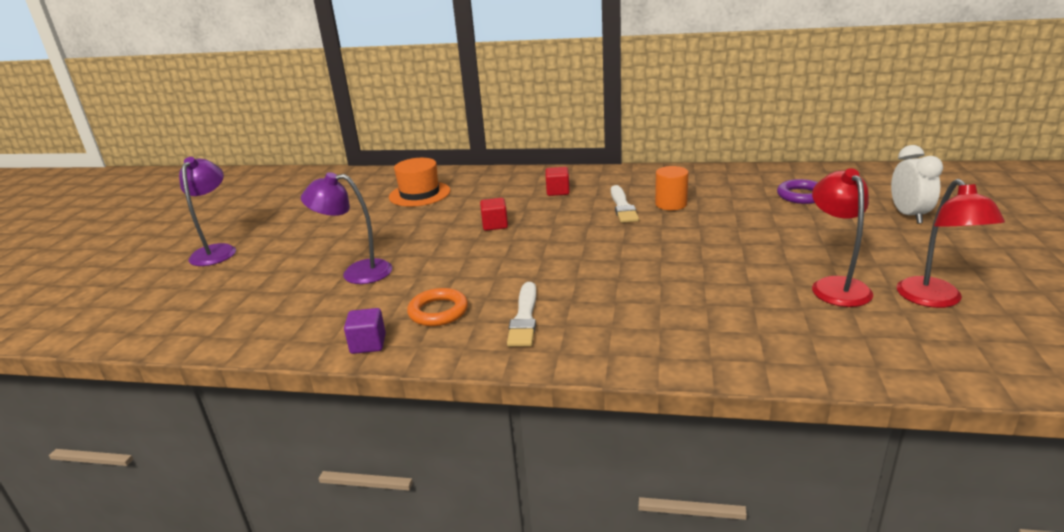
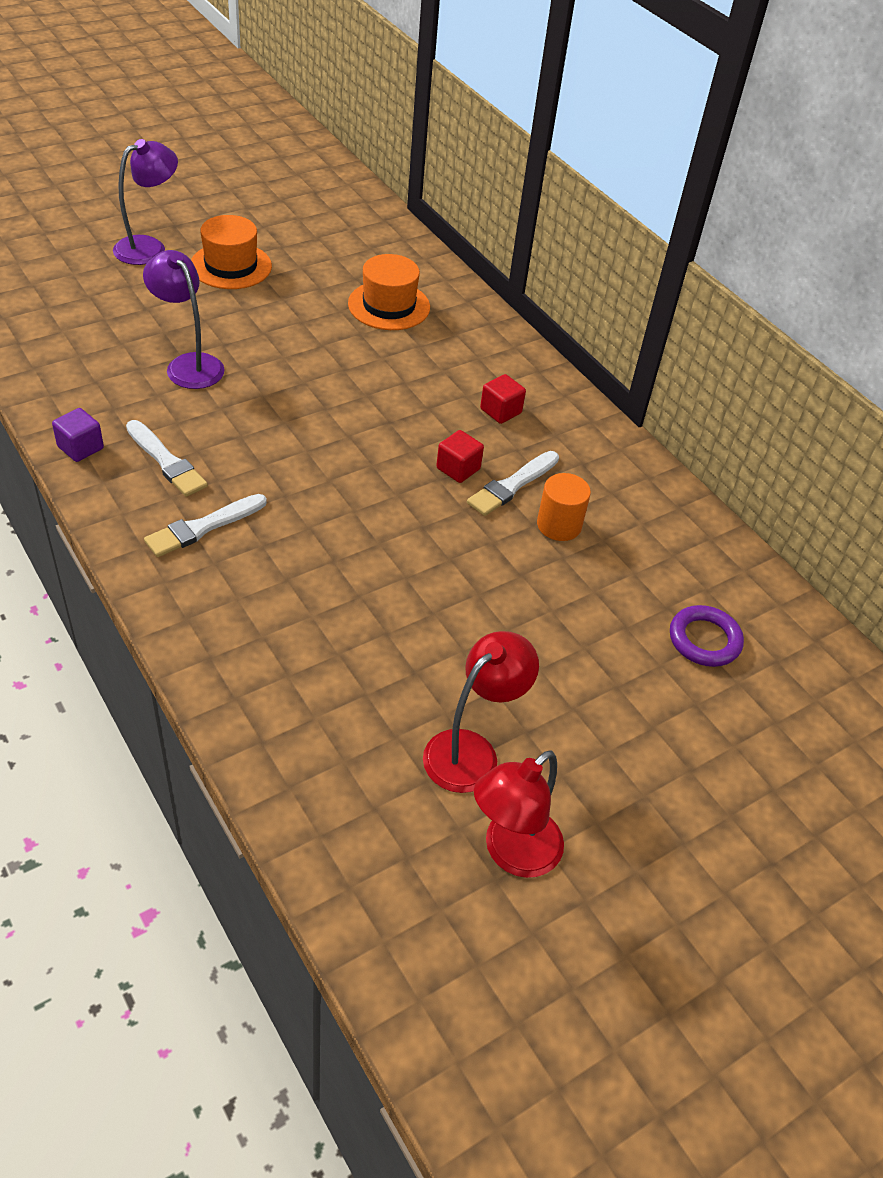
camera: 40 degrees right, 20 degrees up
orange ring [407,288,468,326] -> white brush [126,420,208,497]
red cube [480,198,508,231] -> red cube moved to [436,430,484,483]
white clock [891,145,943,224] -> none
none -> orange hat [191,215,272,289]

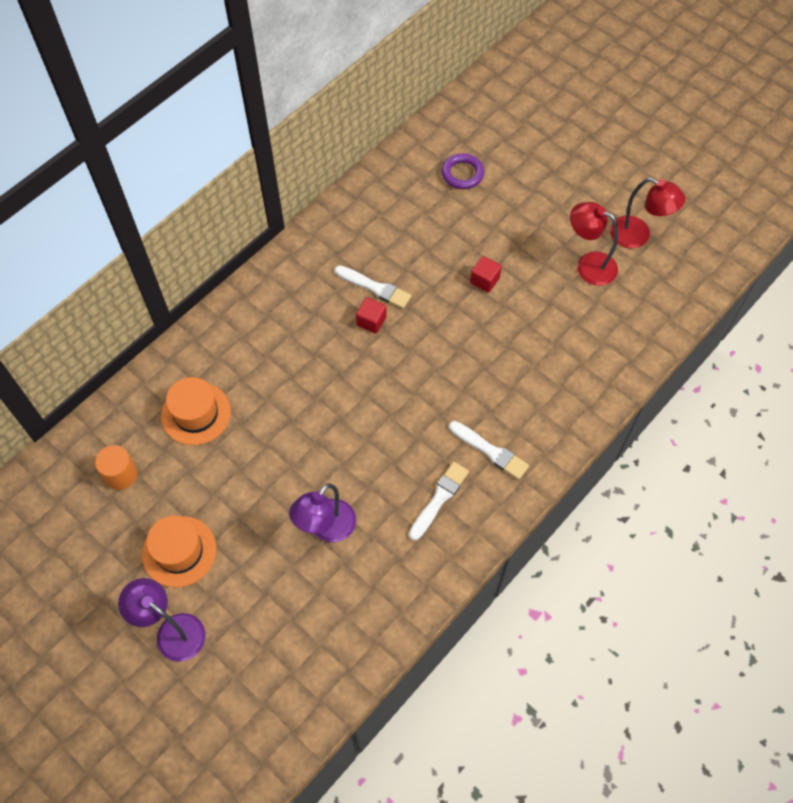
camera: 100 degrees left, 15 degrees up
purple cube [52,408,104,462] -> none
red cube [480,374,526,424] -> red cube moved to [470,256,502,293]
orange cylinder [537,473,591,541] -> orange cylinder moved to [95,445,138,490]

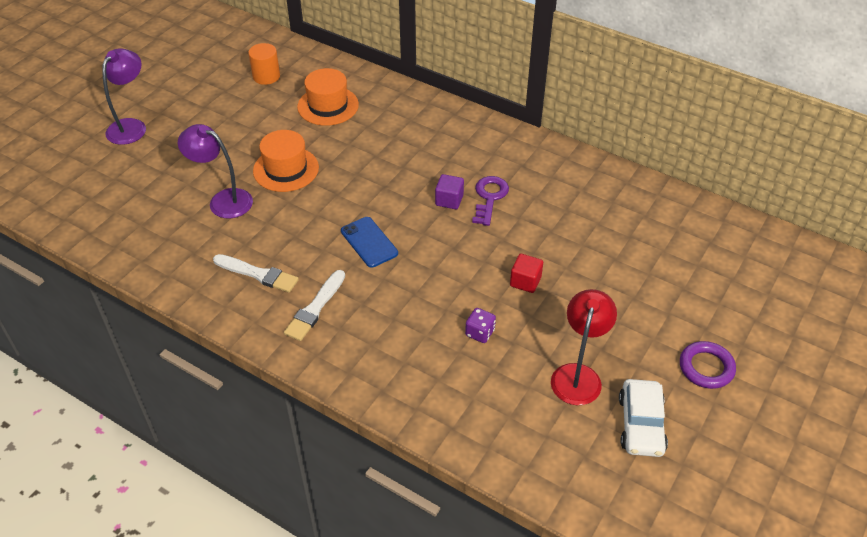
camera: 80 degrees right, 15 degrees down
orange hat [142,515,217,587] -> orange hat moved to [253,130,319,192]
white brush [335,265,411,309] -> purple key [472,176,509,226]
red cube [356,297,387,334] -> purple cube [435,174,464,209]
purple ring [441,153,484,189] -> purple ring moved to [680,341,736,389]
red lamp [610,178,686,248] -> white car [619,379,668,457]
none -> blue phone [341,217,398,268]
none -> purple dice [465,308,496,343]

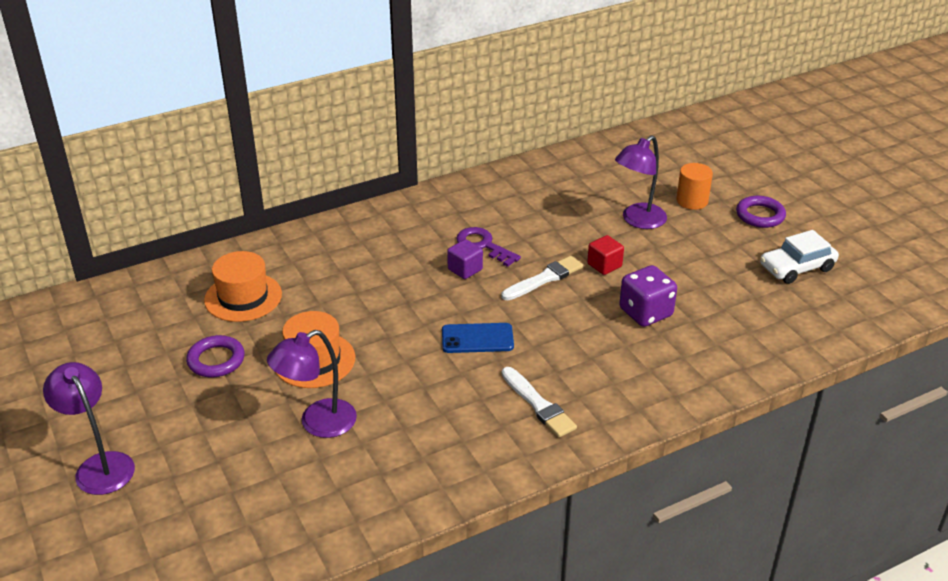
camera: 60 degrees left, 10 degrees down
white brush [213,254,299,293] -> white brush moved to [501,256,583,300]
orange cylinder [248,43,280,85] -> orange cylinder moved to [676,163,713,210]
purple dice [465,308,496,343] -> purple dice [619,265,677,327], size x1.74
red lamp [551,289,617,405] -> none
white car [619,379,668,457] -> white car turned 120 degrees clockwise [760,230,839,284]
none -> purple ring [186,335,245,377]
none -> purple lamp [615,135,667,229]

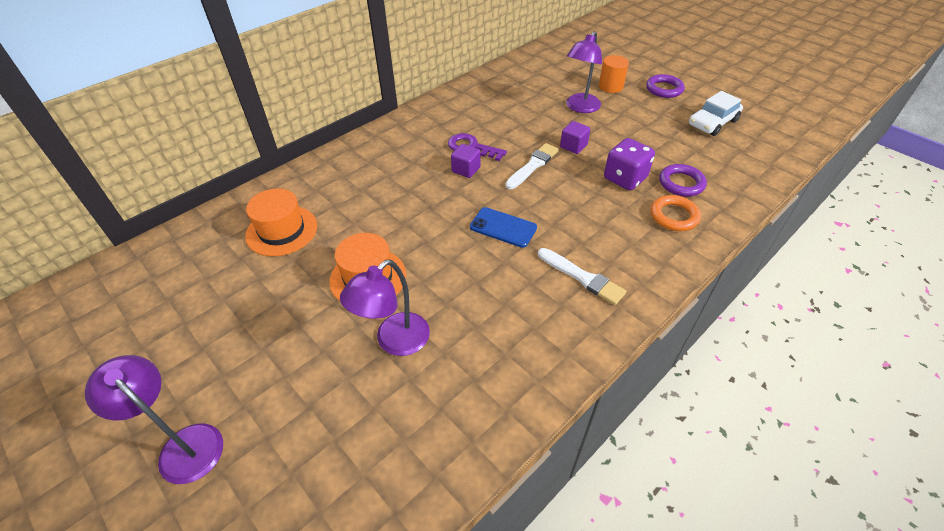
camera: 15 degrees left, 10 degrees up
purple ring [186,335,245,377] -> purple ring moved to [659,164,707,197]
blue phone [442,323,514,353] -> blue phone turned 45 degrees clockwise [470,207,537,248]
red cube [587,235,624,275] -> purple cube [560,121,590,154]
none -> orange ring [651,195,701,231]

